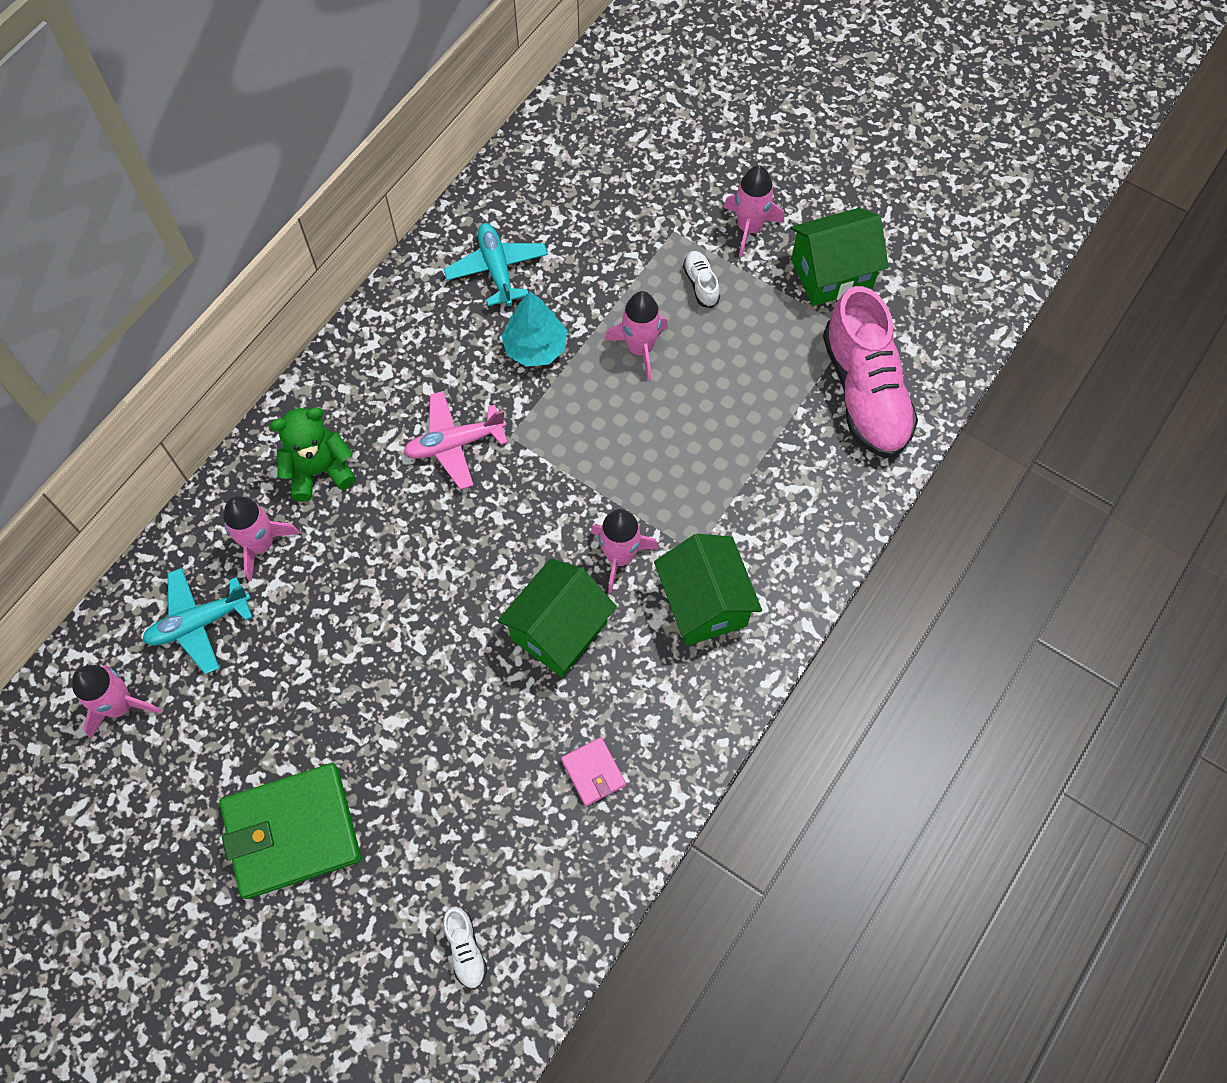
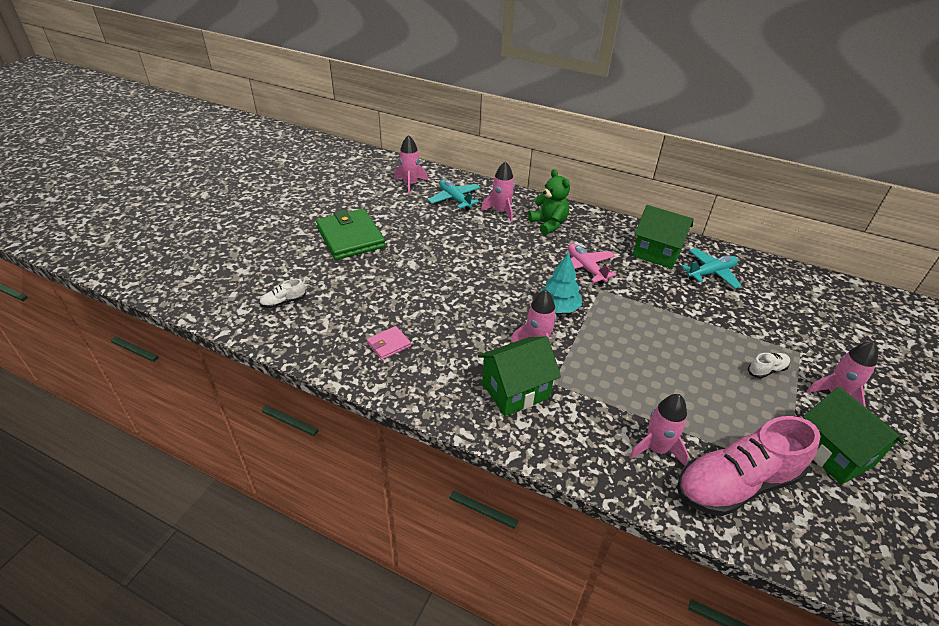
camera: 80 degrees right, 25 degrees down
green house [498,559,617,677] -> green house moved to [632,205,693,269]
turquoise tree [501,291,567,367] -> turquoise tree moved to [541,253,582,313]
pink rocket [605,291,668,381] -> pink rocket moved to [629,394,689,466]

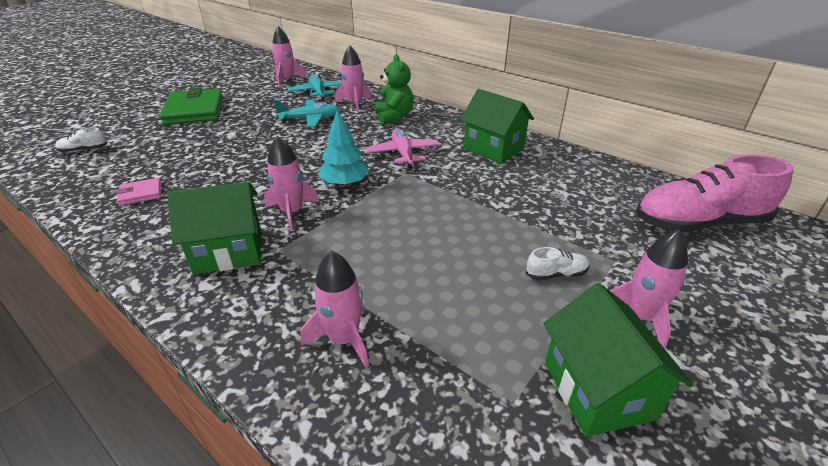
camera: 15 degrees right, 5 degrees down
pink shoe [677,416,820,516] -> pink shoe moved to [636,154,793,232]
turquoise plane [681,248,742,289] -> turquoise plane moved to [274,100,339,127]

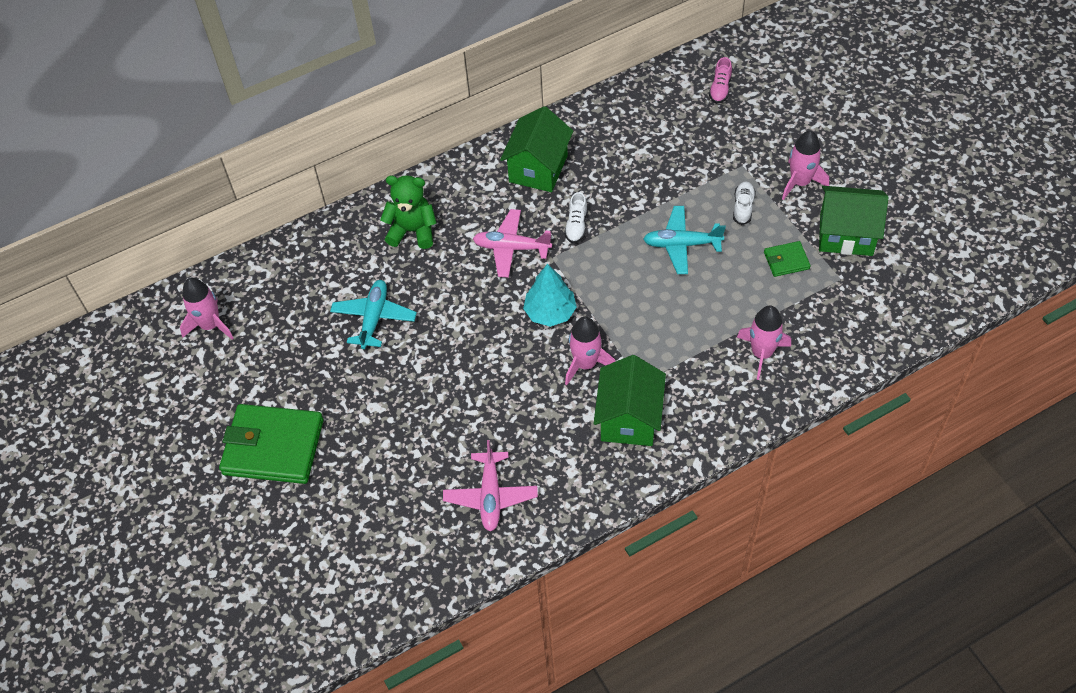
camera: 65 degrees left, 20 degrees up
white shoe [55,127,107,153] -> white shoe moved to [564,192,588,243]
pink wallet [116,178,161,206] -> pink plane [443,440,538,532]
turquoise plane [288,74,342,101] -> turquoise plane moved to [643,206,726,274]
pink rocket [335,46,371,113] -> none
green house [460,89,534,163] -> green house turned 45 degrees counterclockwise [500,106,573,192]
pink shoe [636,154,793,232] -> pink shoe [709,57,732,103], size x0.41
none -> green wallet [764,241,810,277]

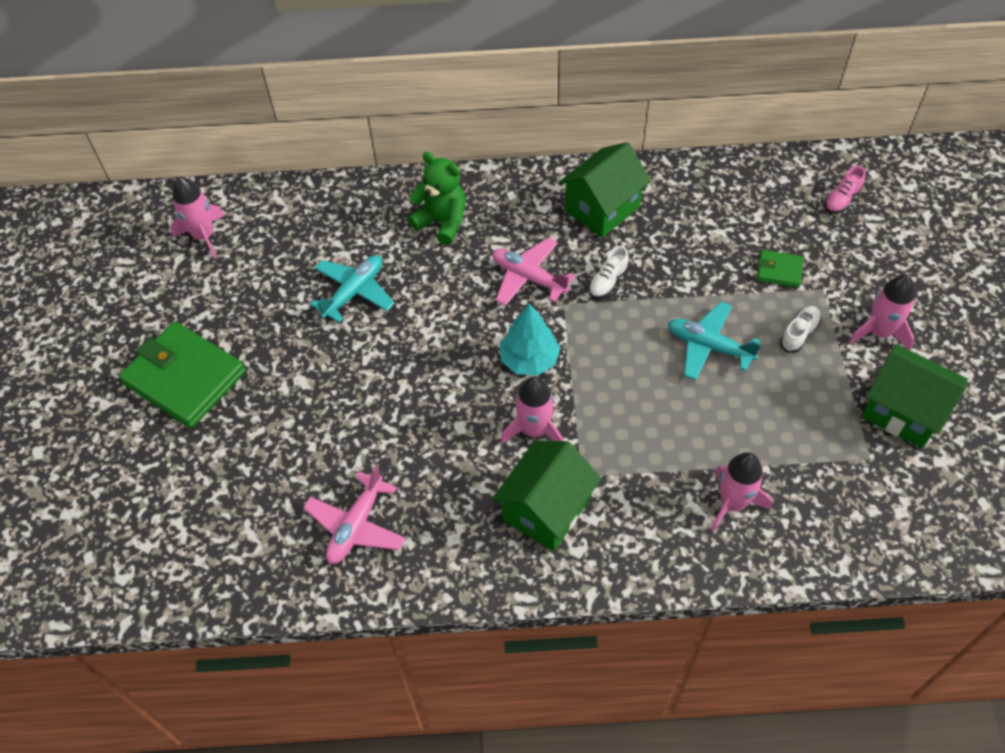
camera: 25 degrees right, 0 degrees up
green wallet [764,241,810,277] -> green wallet moved to [757,250,804,288]

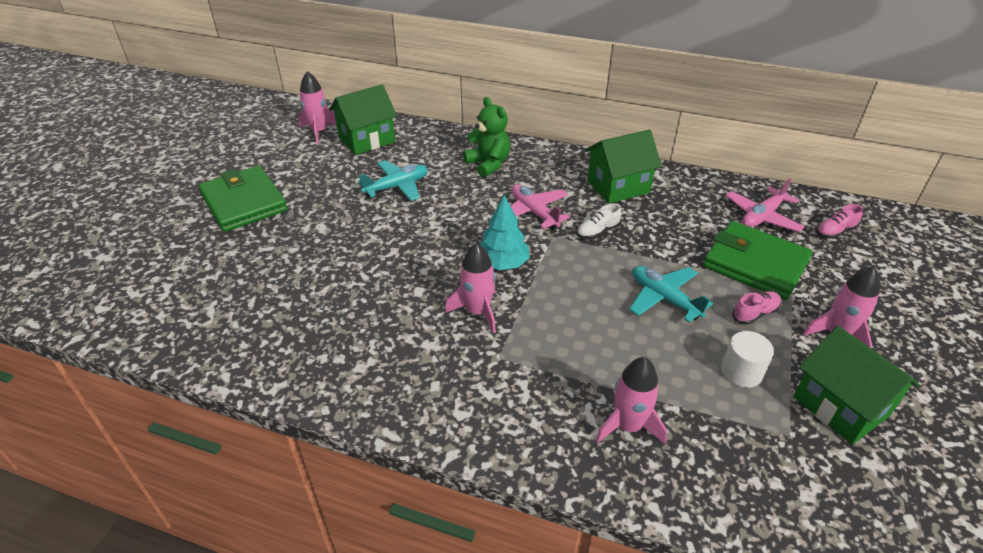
camera: 20 degrees right, 15 degrees down
pink plane [303,465,406,564] -> pink plane moved to [726,178,805,232]
green house [492,440,601,551] -> green house moved to [329,84,397,155]
green wallet [757,250,804,288] -> green wallet [703,221,812,300], size x2.16
white shoe [780,306,821,353] -> pink shoe [732,291,781,325]
none -> white cylinder [721,331,774,388]

